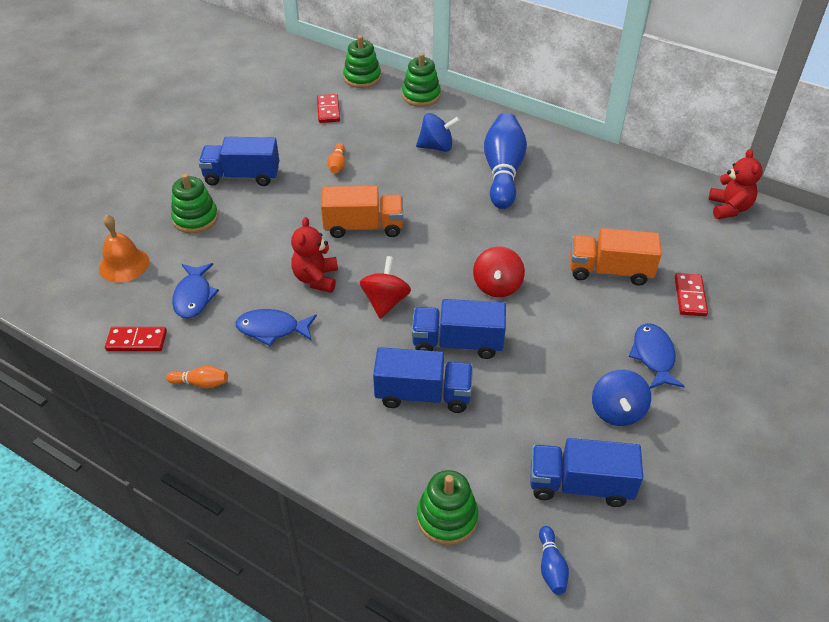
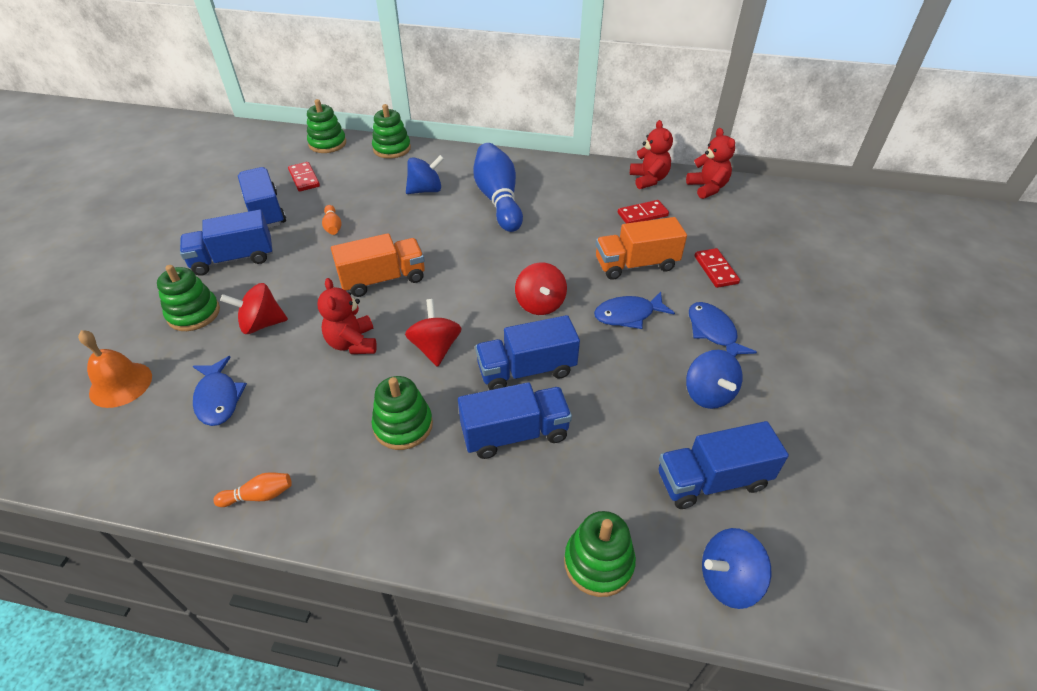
camera: 20 degrees left, 0 degrees up
red domino [105,327,167,351] -> red domino moved to [618,200,669,224]
blue fish [236,309,317,346] -> blue fish moved to [594,292,675,329]
blue bowling pin [539,526,569,595] -> blue spinning top [702,528,771,609]
none -> red spinning top [220,283,288,334]
none -> blue truck [238,167,286,228]
none -> green stacking toy [371,376,433,450]
none -> red teddy bear [630,120,673,189]

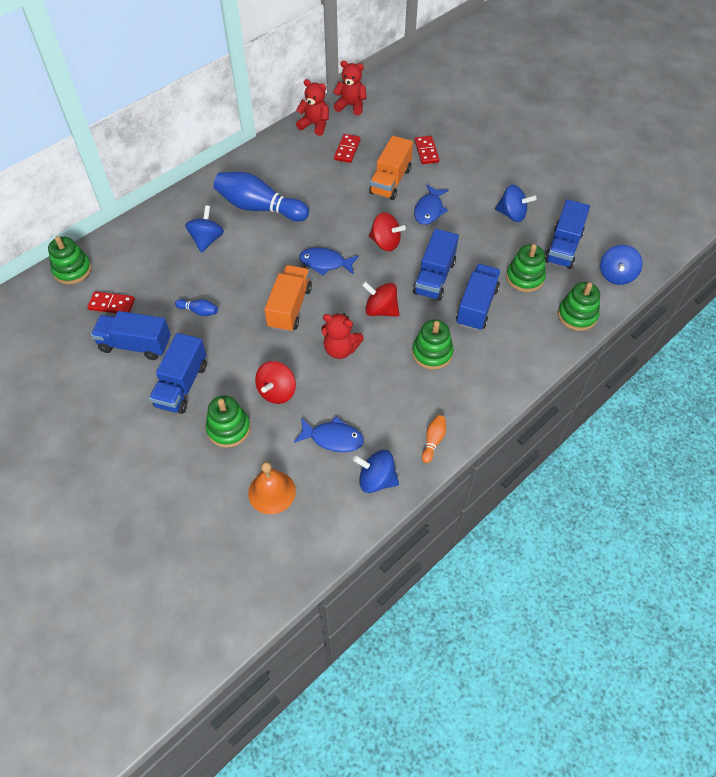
camera: 55 degrees left, 10 degrees up
orange bowling pin [322,205,342,235] -> blue bowling pin [175,299,218,316]
green stacking toy [372,104,411,159] -> green stacking toy moved to [506,244,546,292]
blue fish [689,302,757,357] -> blue fish moved to [299,247,359,275]
red domino [694,248,740,288] -> red domino turned 60 degrees clockwise [414,136,439,164]
none -> blue spinning top [353,450,399,493]

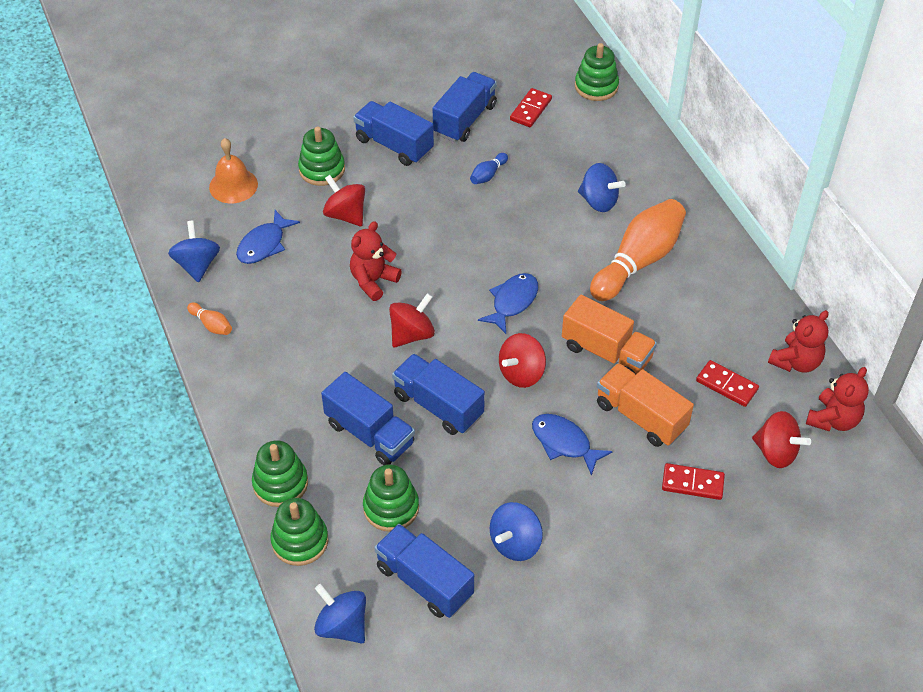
camera: 110 degrees right, 5 degrees down
blue bowling pin [214,172,309,222] -> orange bowling pin [590,199,686,301]
orange truck [264,265,312,332] -> orange truck moved to [562,295,657,374]
blue spinning top [353,450,399,493] -> blue spinning top turned 45 degrees counterclockwise [168,221,220,283]
green stacking toy [412,320,454,370] -> green stacking toy moved to [252,440,308,507]
none -> red spinning top [752,411,811,468]

